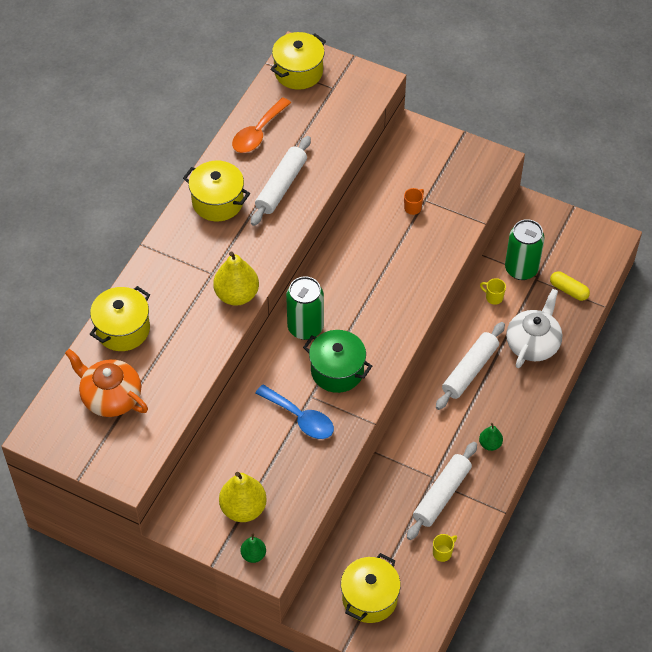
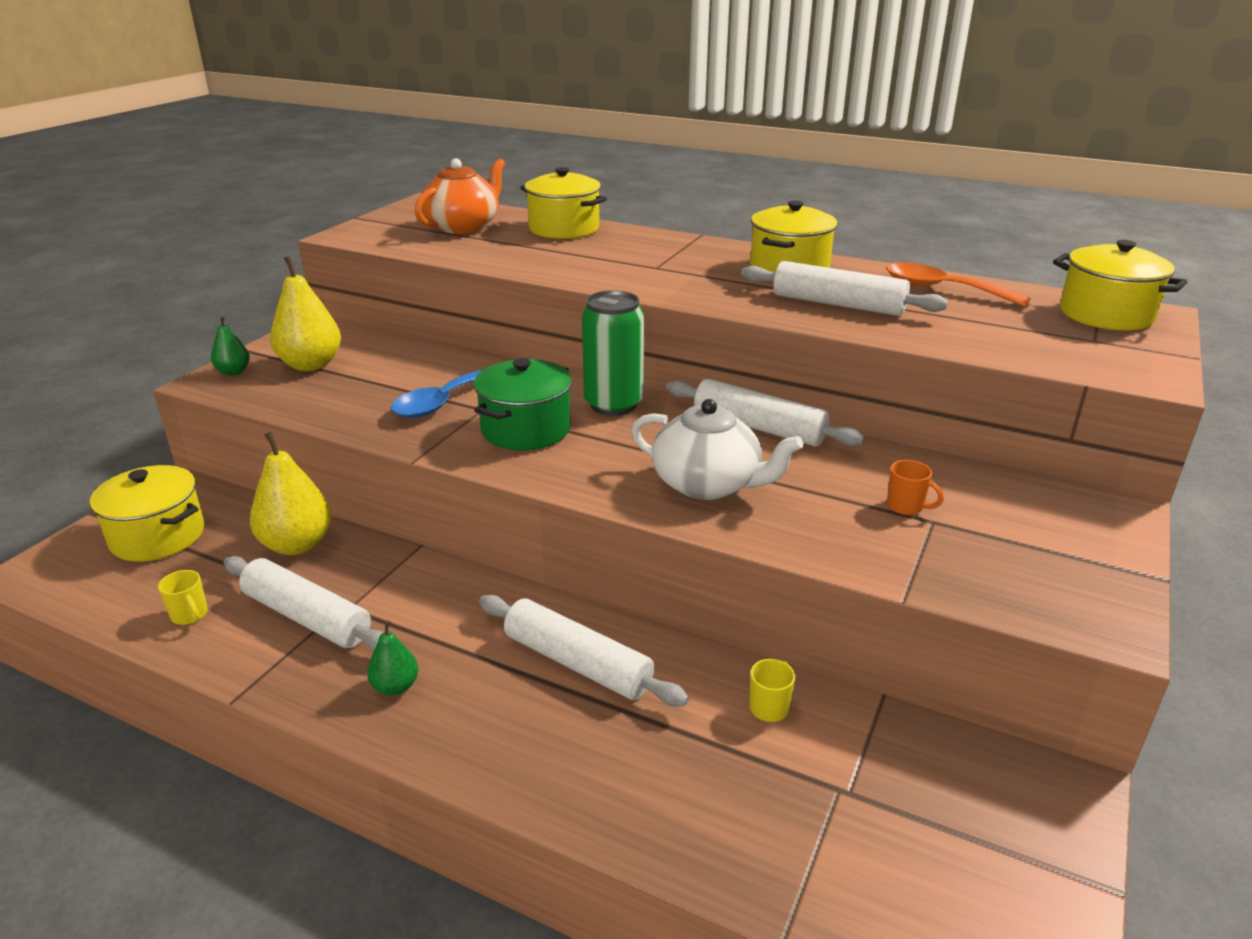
camera: 90 degrees right, 25 degrees down
yellow pear [213,251,259,306] -> yellow pear moved to [250,431,332,555]
green can [505,219,545,280] -> none
white teapot [506,289,562,368] -> white teapot moved to [631,399,803,500]
yellow capsule [550,271,590,301] -> none
none -> white rolling pin [666,379,865,447]

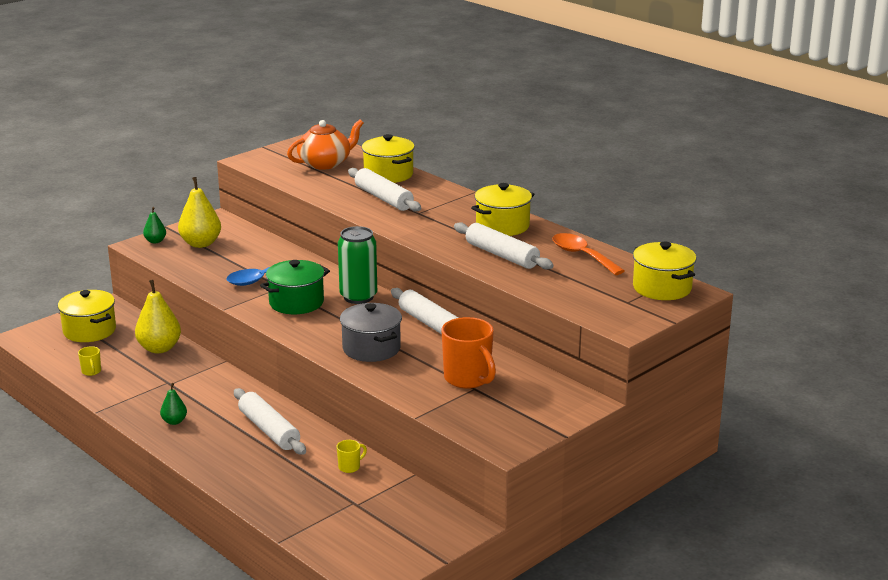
camera: 20 degrees right, 5 degrees down
white rolling pin [224,556,383,651] -> white rolling pin moved to [348,168,421,212]
white teapot [631,399,803,500] -> grey pot [340,303,402,362]
orange mug [887,460,944,515] -> orange mug [441,317,496,389], size x2.20

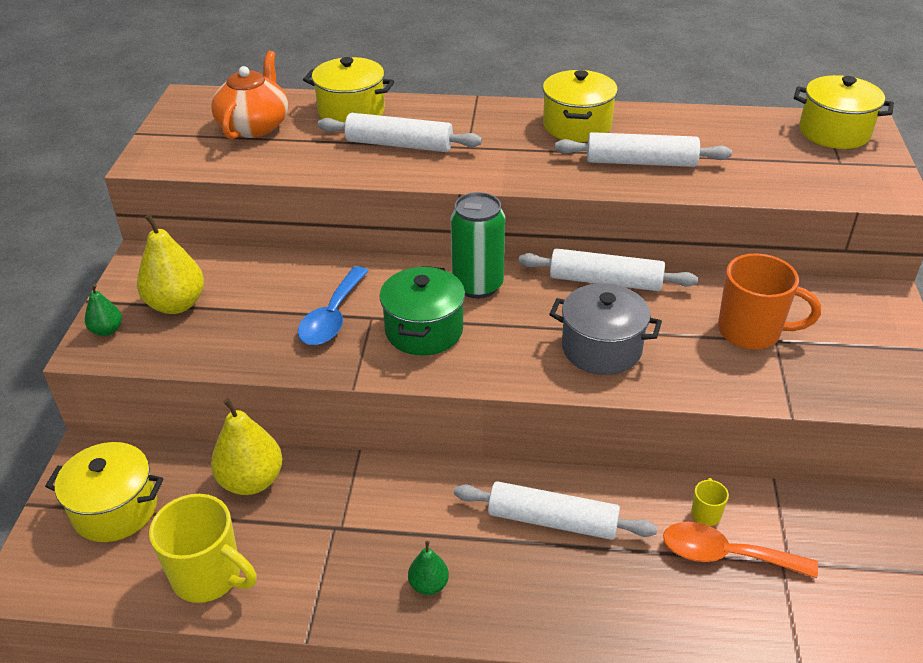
camera: 40 degrees left, 15 degrees up
yellow mug [78,346,101,376] -> yellow mug [149,494,257,603], size x2.20
orange spoon [552,233,625,275] -> orange spoon moved to [663,522,818,578]

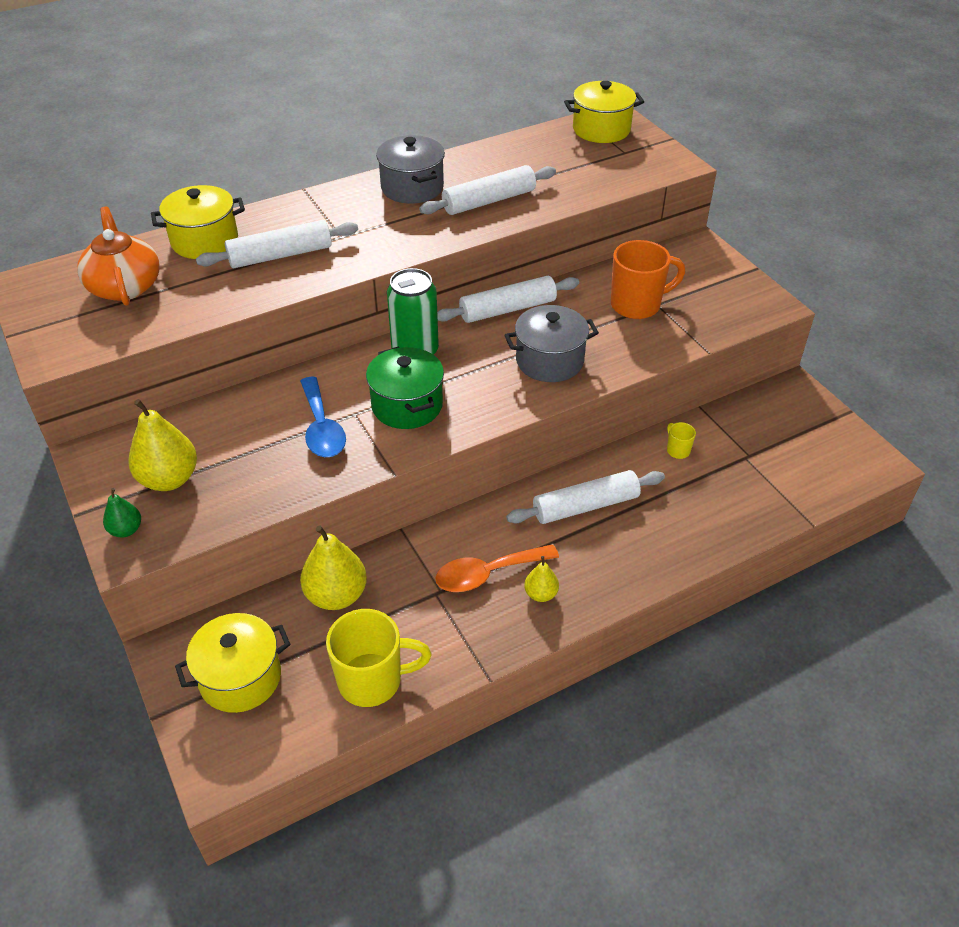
camera: 35 degrees left, 5 degrees up
green pear [408,541,449,595] -> yellow pear [524,556,559,602]
yellow pot [543,70,618,142] -> grey pot [376,135,445,204]
orange spoon [663,522,818,578] -> orange spoon moved to [435,544,559,592]

